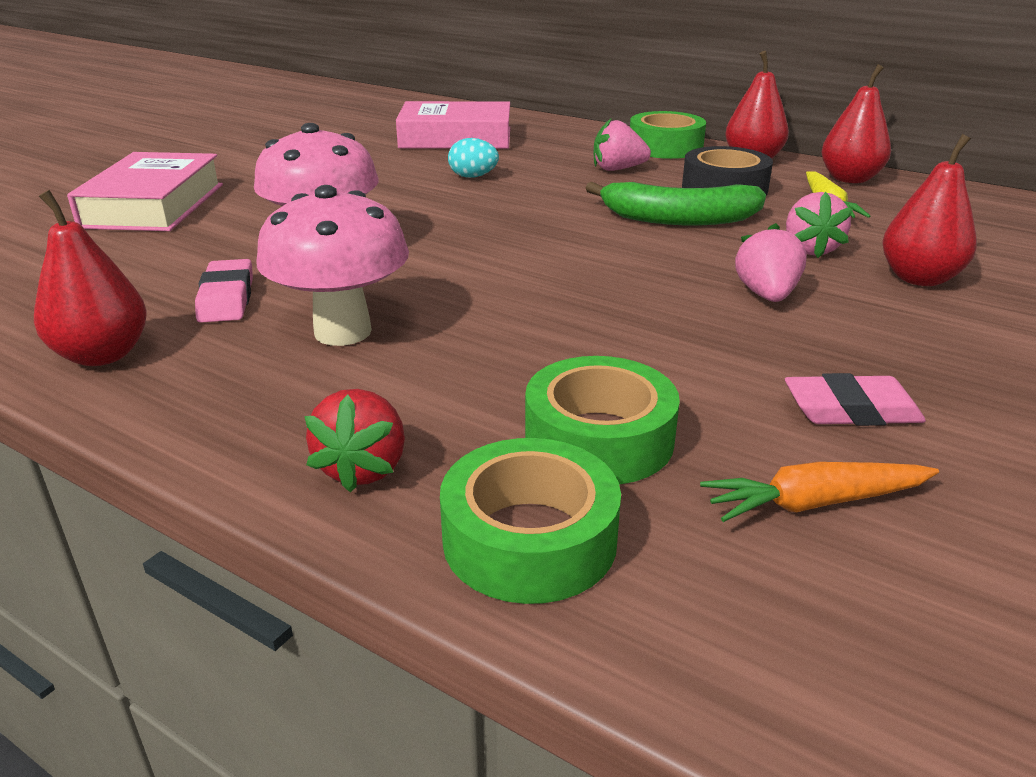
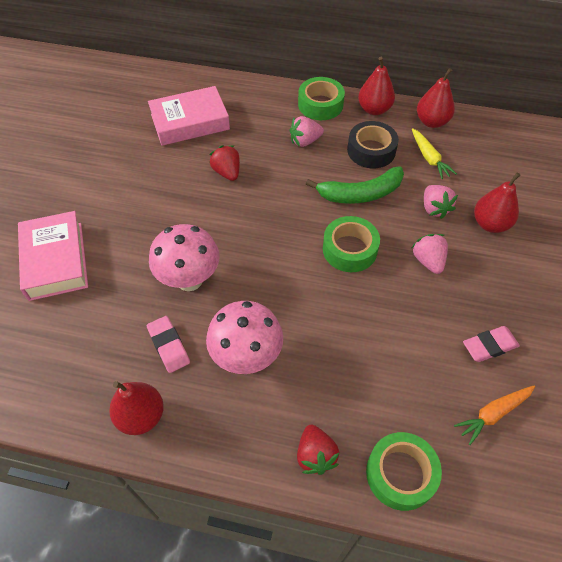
camera: 20 degrees left, 25 degrees up
turquoise egg [448,138,499,178] -> red strawberry [209,145,240,181]
green tape [525,356,680,484] -> green tape moved to [323,216,380,272]

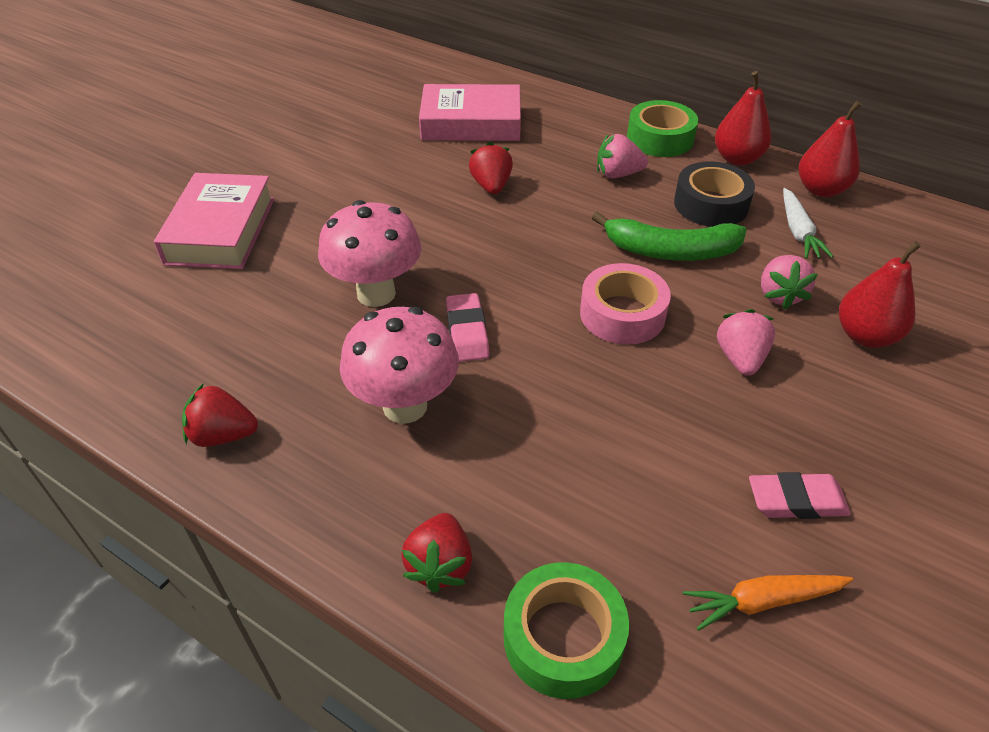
camera: 20 degrees right, 10 degrees down
red pear [109,381,164,435] -> red strawberry [182,383,258,447]
pink eraser [147,316,190,373] -> pink eraser moved to [446,293,490,362]
green tape [323,216,380,272] -> pink tape [580,263,671,345]
yellow carrot [412,128,457,179] -> white carrot [783,188,833,259]

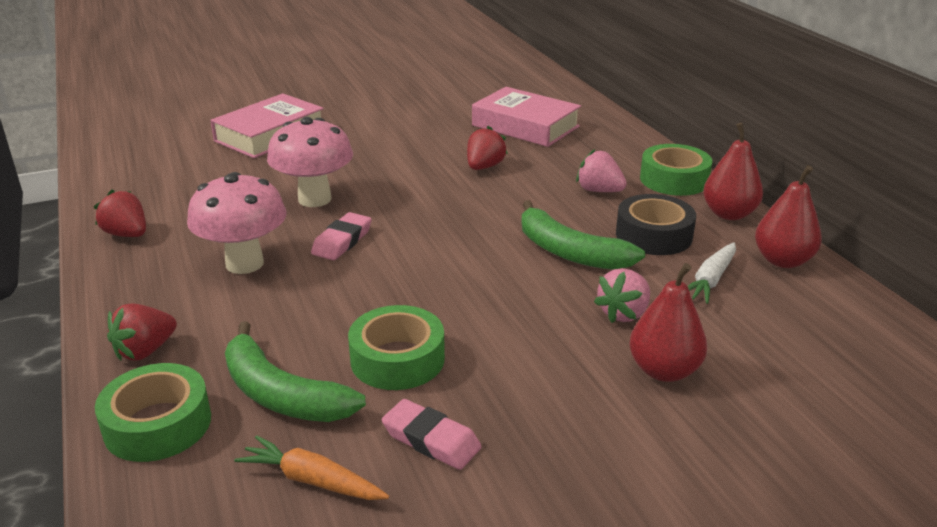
camera: 35 degrees right, 15 degrees down
pink tape [580,263,671,345] -> none
pink strawberry [717,309,775,376] -> none
none -> green banana [225,321,366,422]
none -> green tape [348,305,445,390]

